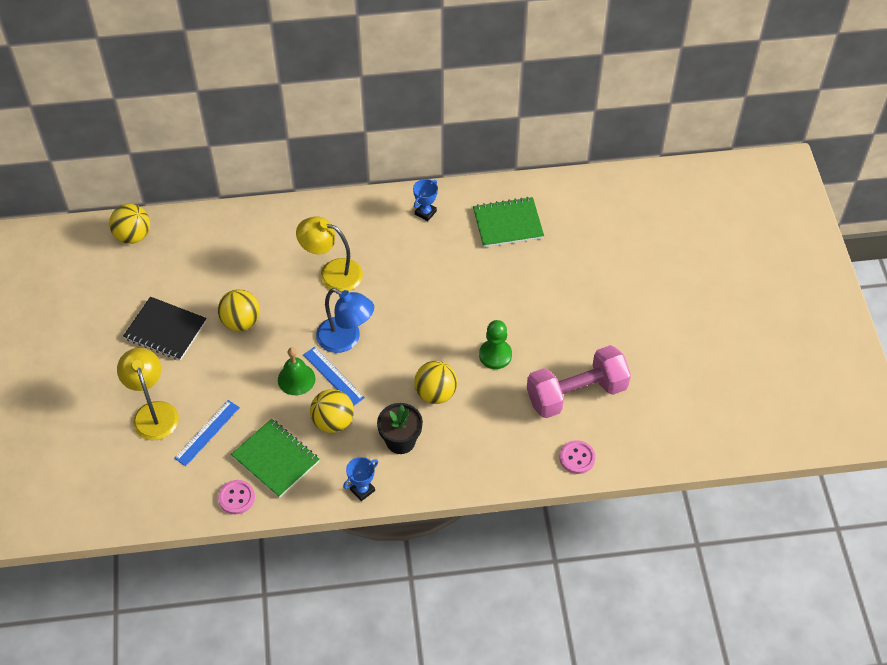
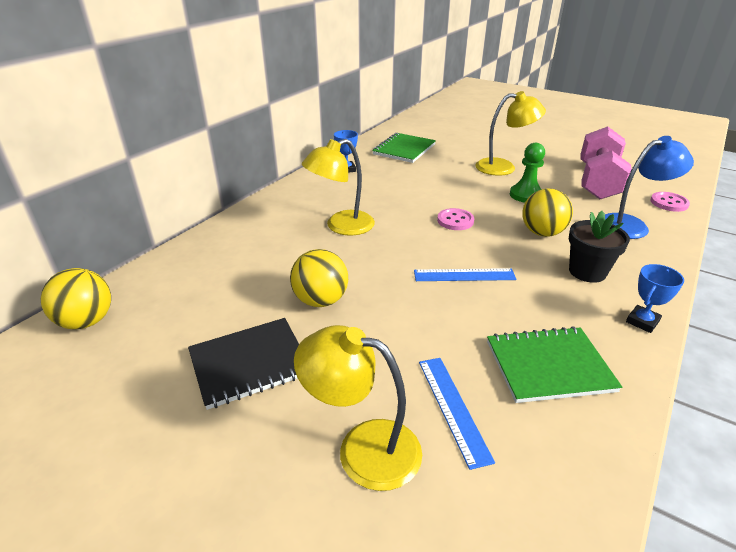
camera: 50 degrees left, 20 degrees down
pink button [218,480,255,514] -> pink button moved to [437,208,474,230]
green bell [278,348,315,395] -> none
yellow ball [310,389,354,433] -> none
blue lamp [316,288,374,353] -> blue lamp moved to [605,136,694,239]
blue trophy [343,457,378,501] -> blue trophy turned 45 degrees clockwise [626,264,684,333]
none -> yellow lamp [475,91,546,176]

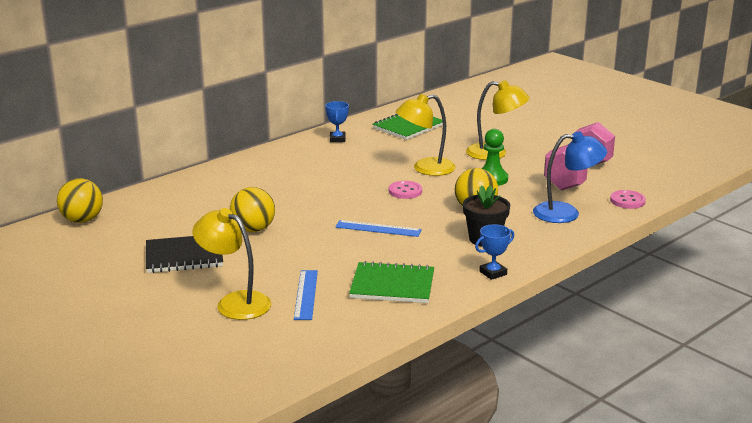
camera: 15 degrees right, 10 degrees down
yellow lamp [302,139,375,236] -> yellow lamp moved to [396,94,456,176]

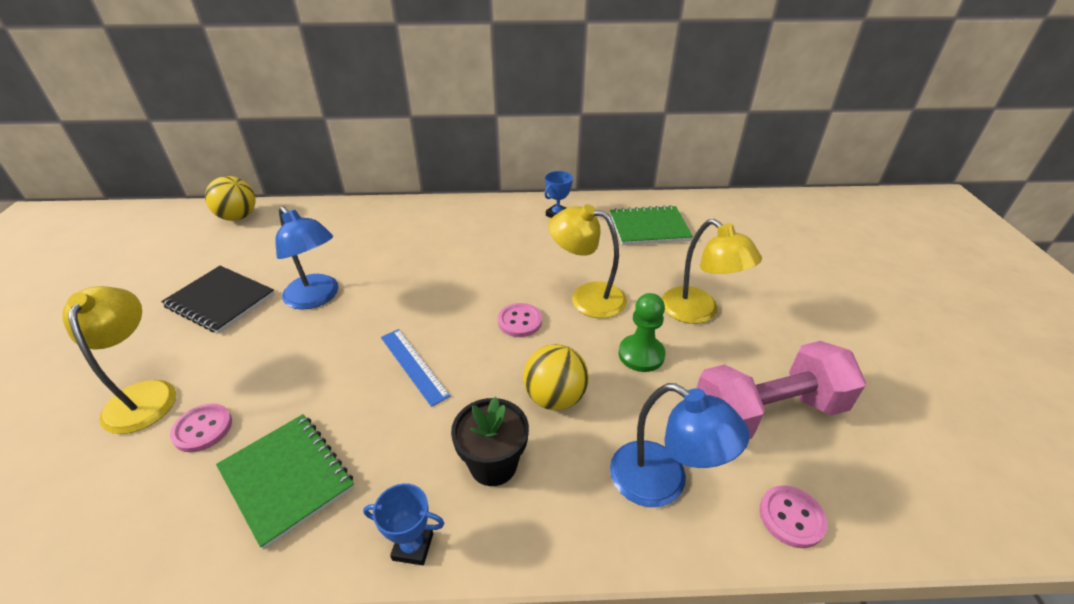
camera: 40 degrees right, 15 degrees up
yellow ball [230,187,275,232] -> blue lamp [275,206,339,310]
blue ruler [294,270,318,320] -> pink button [170,403,232,452]

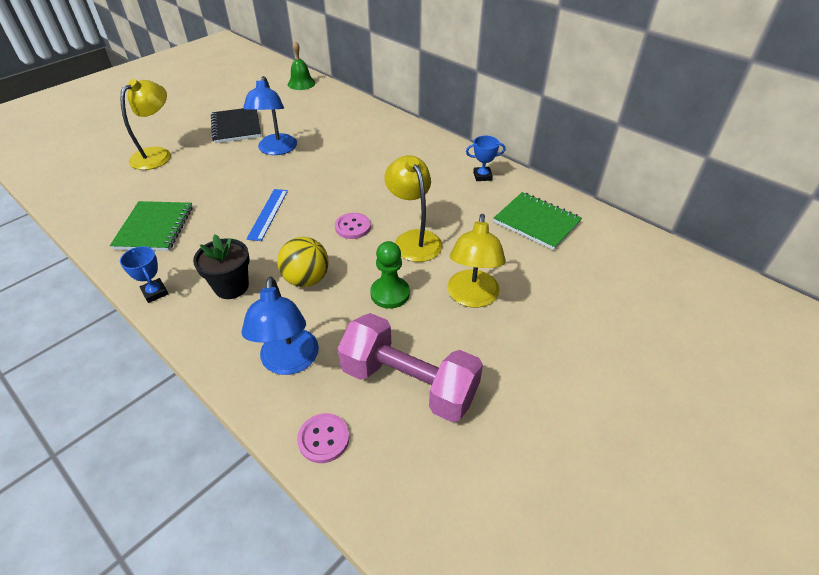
camera: 45 degrees right, 5 degrees up
pink button [170,403,232,452] -> none
yellow ball [205,176,256,221] -> green bell [288,41,316,90]

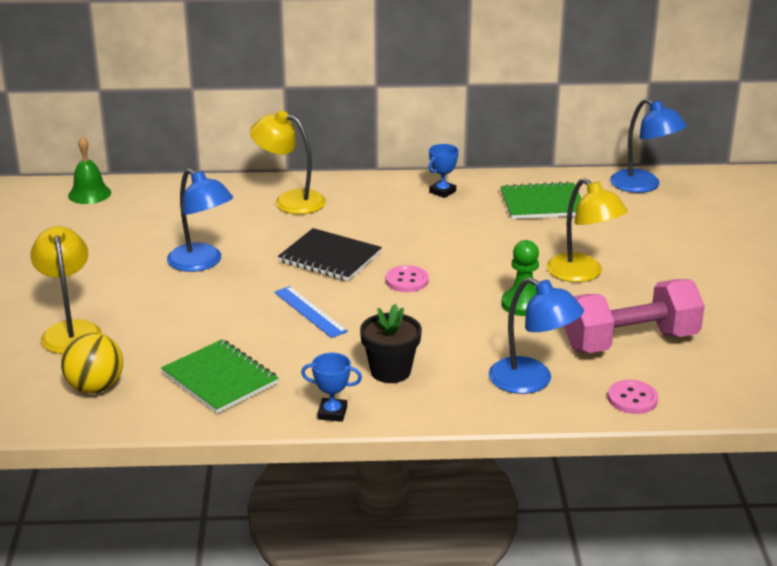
camera: 45 degrees left, 15 degrees down
black notebook [211,108,261,143] -> black notebook moved to [278,228,382,281]
yellow ball [277,237,329,287] -> yellow ball moved to [61,332,123,393]
yellow lamp [384,155,442,262] -> yellow lamp moved to [250,111,326,214]
none -> blue lamp [610,98,687,193]

